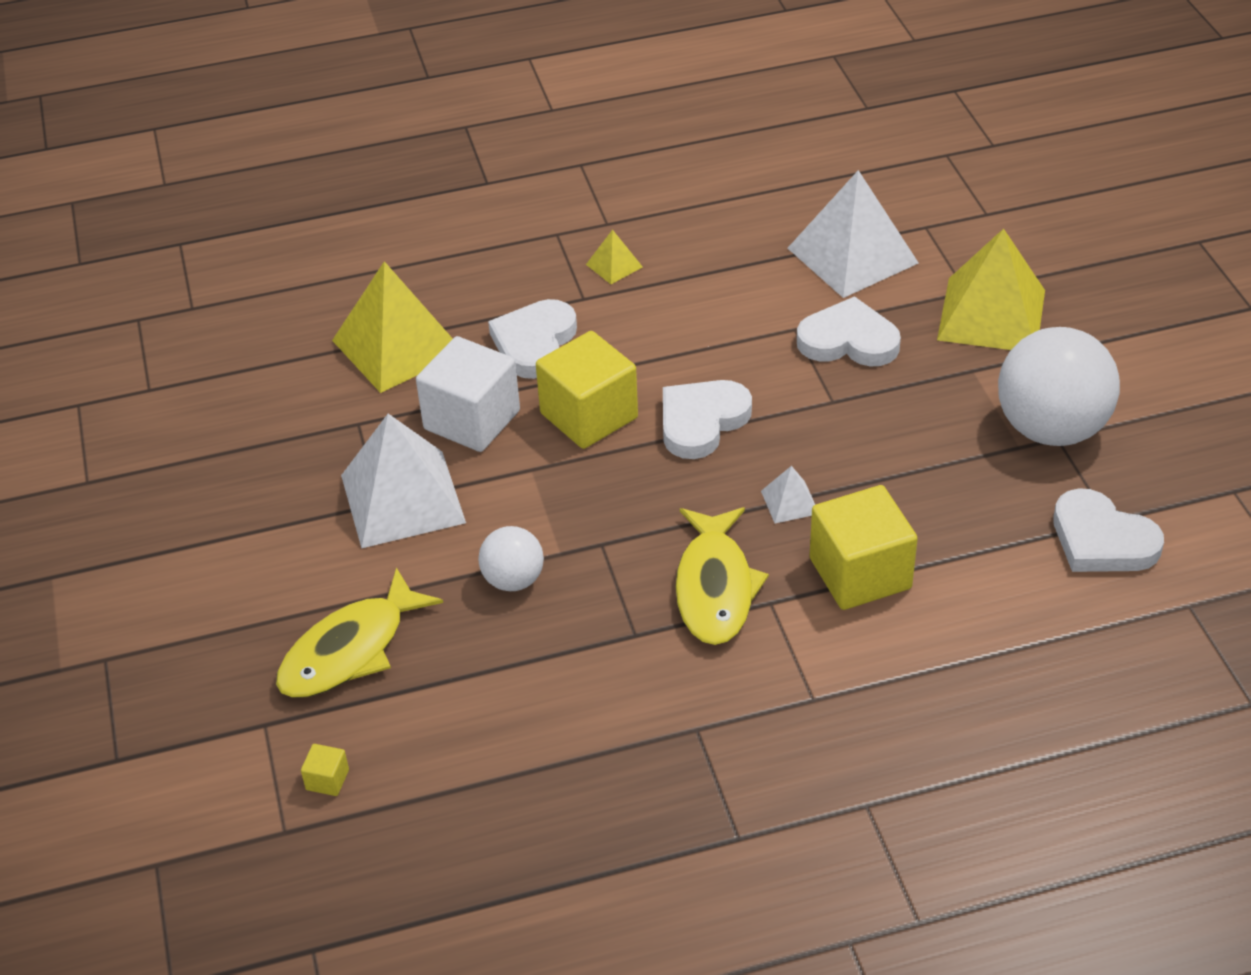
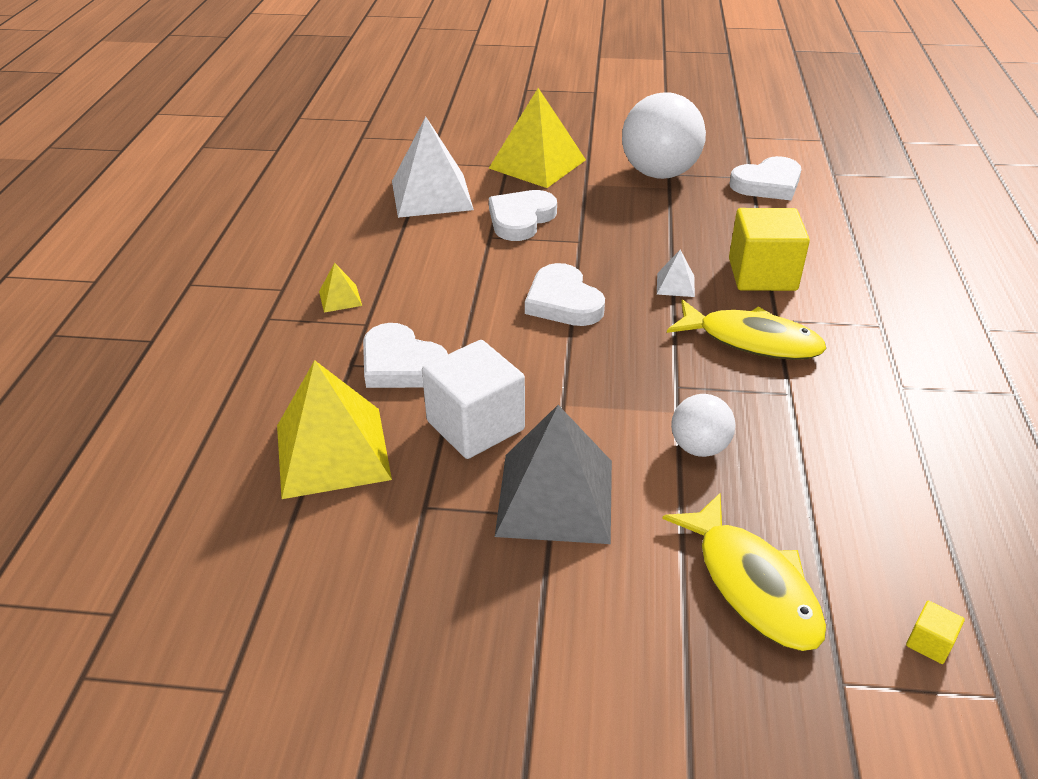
camera: 70 degrees left, 5 degrees down
white pyramid [341,414,466,549] -> grey pyramid [495,405,612,544]
yellow cube [536,331,638,449] -> none

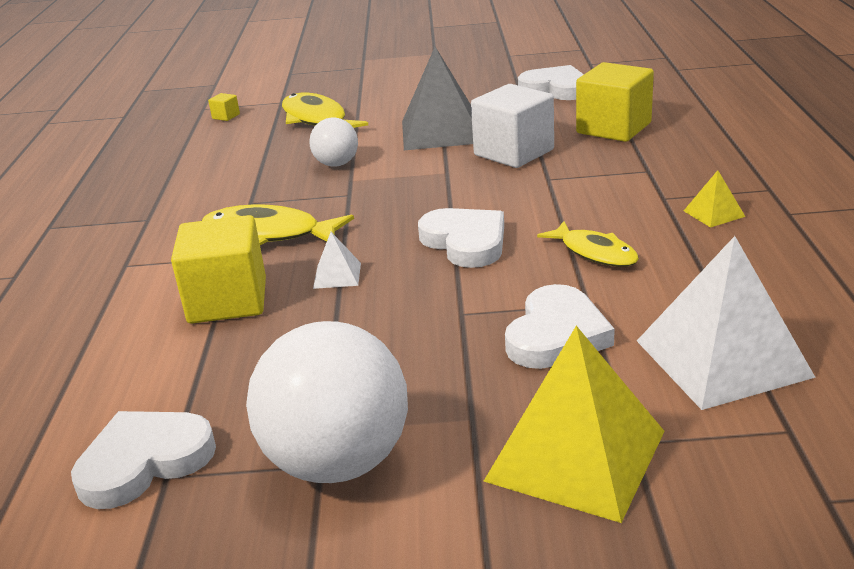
camera: 175 degrees right, 10 degrees down
yellow pyramid [277,360,392,499] -> yellow cube [576,62,654,142]
white heart [363,323,448,388] -> white heart moved to [518,65,584,100]
none -> yellow fish [537,221,639,267]

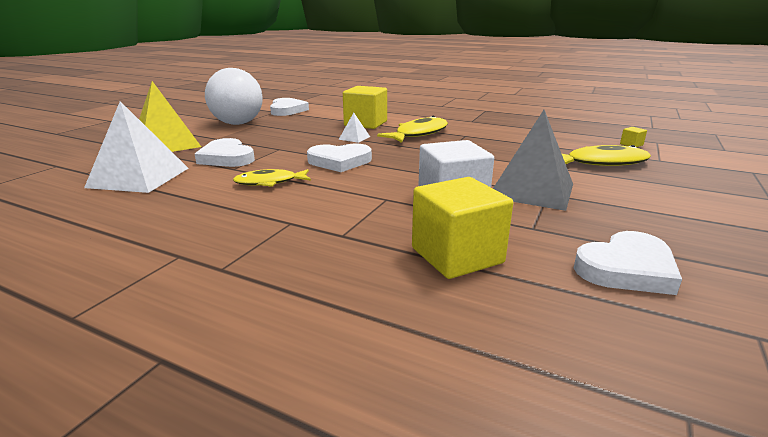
camera: 115 degrees right, 5 degrees down
white ball [309,117,358,167] -> none
yellow pyramid [684,170,746,228] -> none

